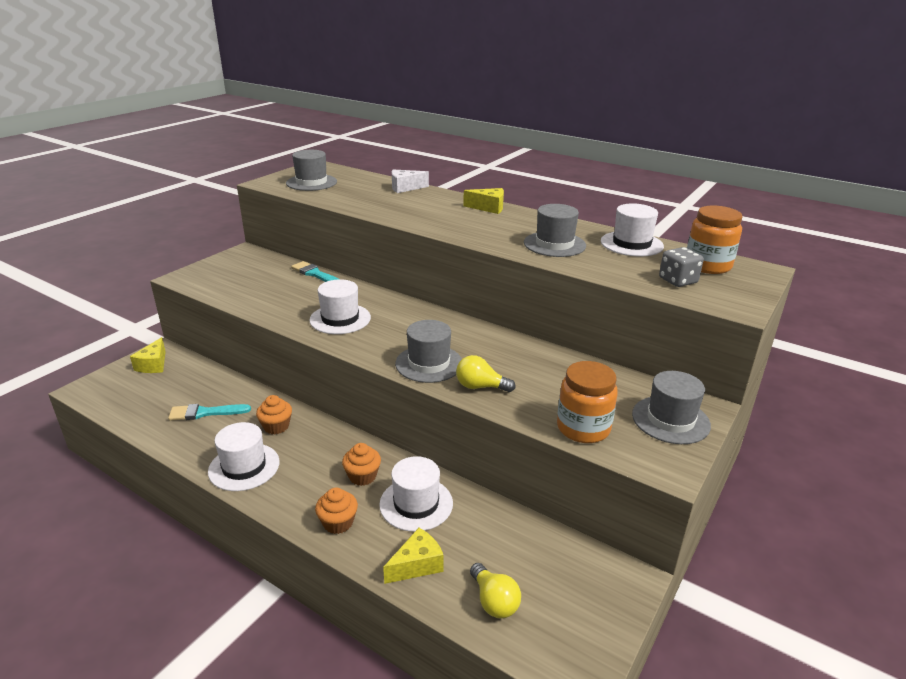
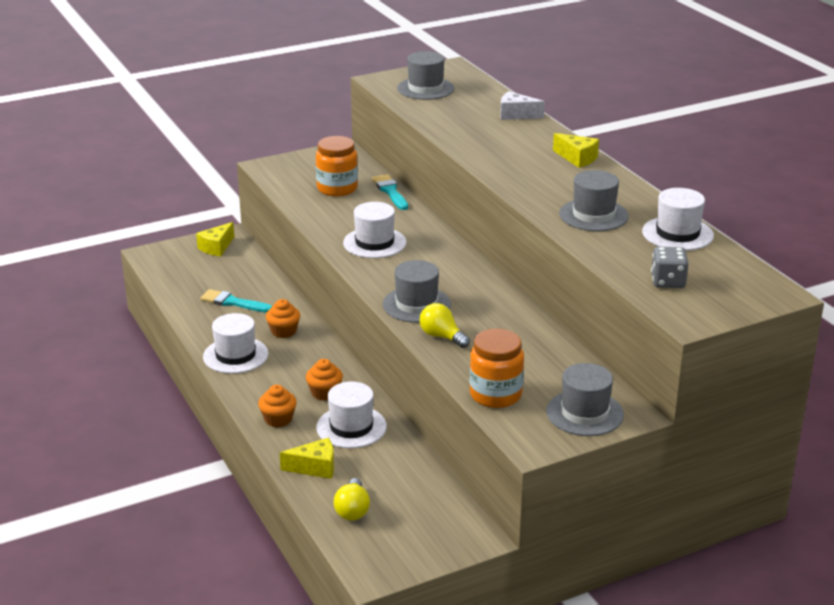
camera: 30 degrees right, 0 degrees up
orange jar [687,206,743,274] -> orange jar moved to [316,136,358,197]

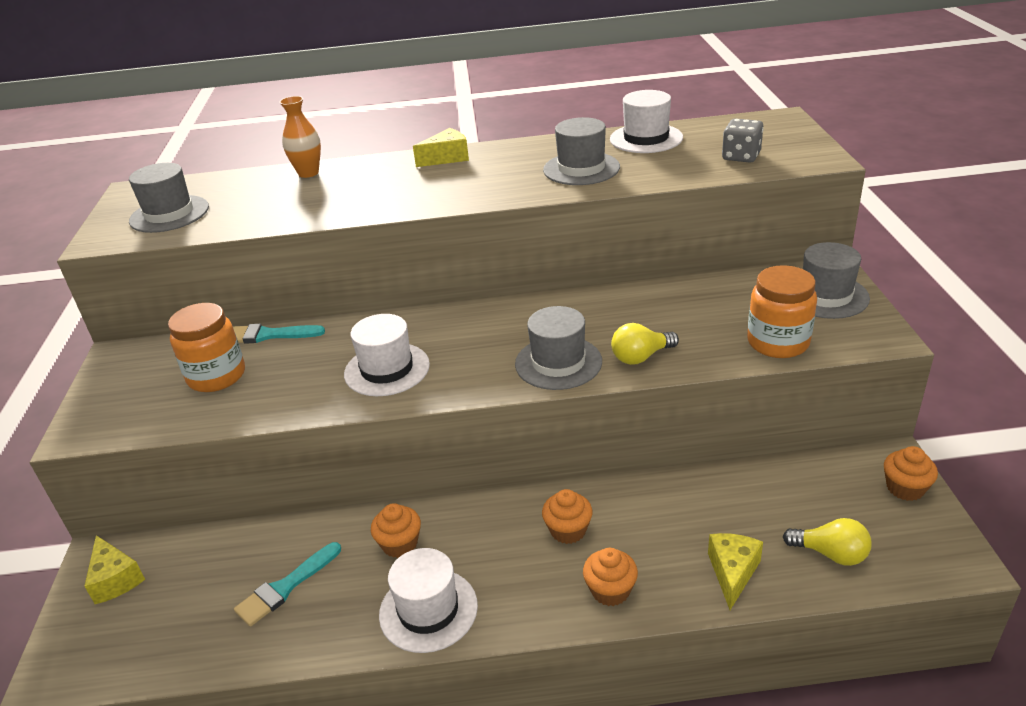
camera: 65 degrees left, 5 degrees up
white hat [316,382,387,448] -> none
white cheese [500,91,545,120] -> orange vase [279,96,321,178]
none -> orange cupcake [884,446,938,501]

